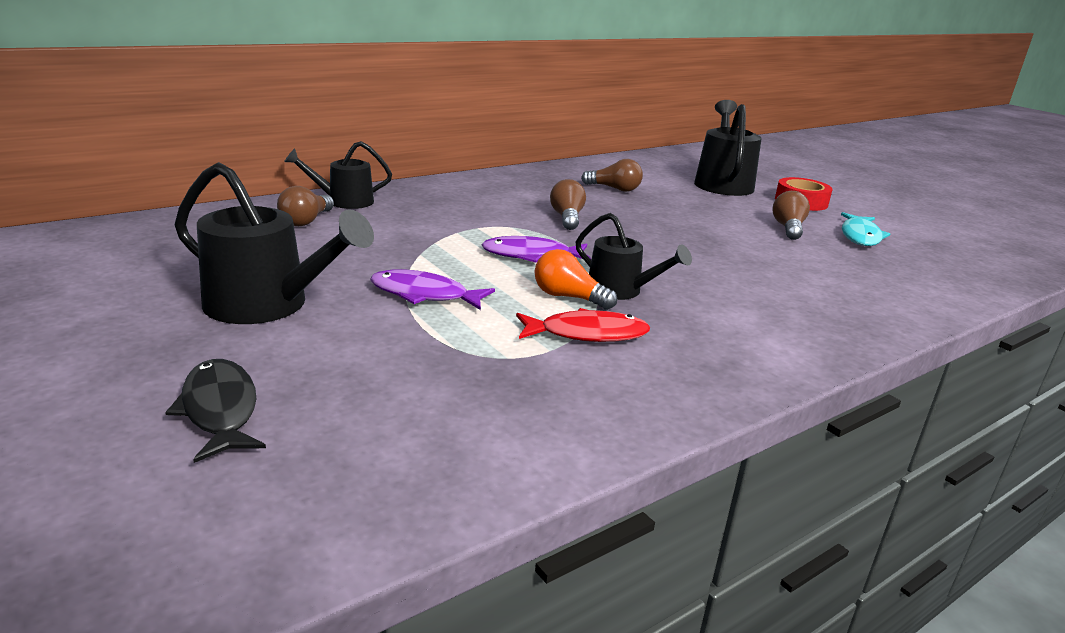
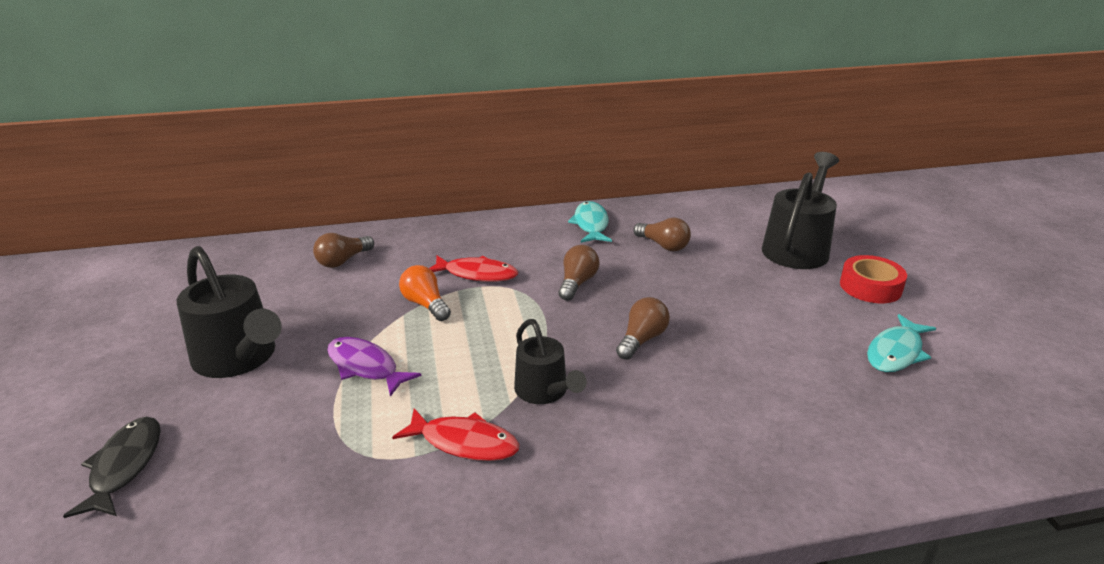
camera: 25 degrees right, 5 degrees up
black watering can [284,141,392,209] -> none
purple fish [481,236,591,263] -> none
orange light bulb [535,249,617,310] -> orange light bulb moved to [399,265,451,321]
brown light bulb [773,191,810,240] -> brown light bulb moved to [616,297,670,360]
none -> red fish [429,255,518,282]
none -> turquoise fish [568,201,612,243]

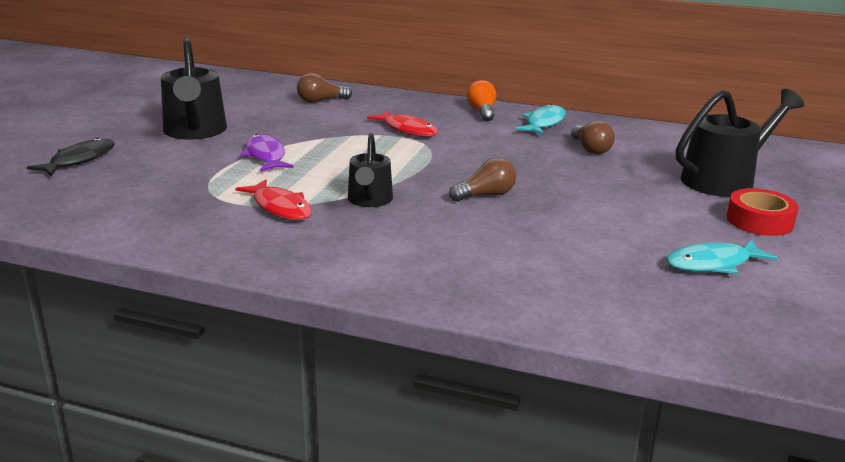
camera: 30 degrees right, 5 degrees down
orange light bulb [399,265,451,321] -> orange light bulb moved to [467,80,496,121]
brown light bulb [558,245,599,301] -> none

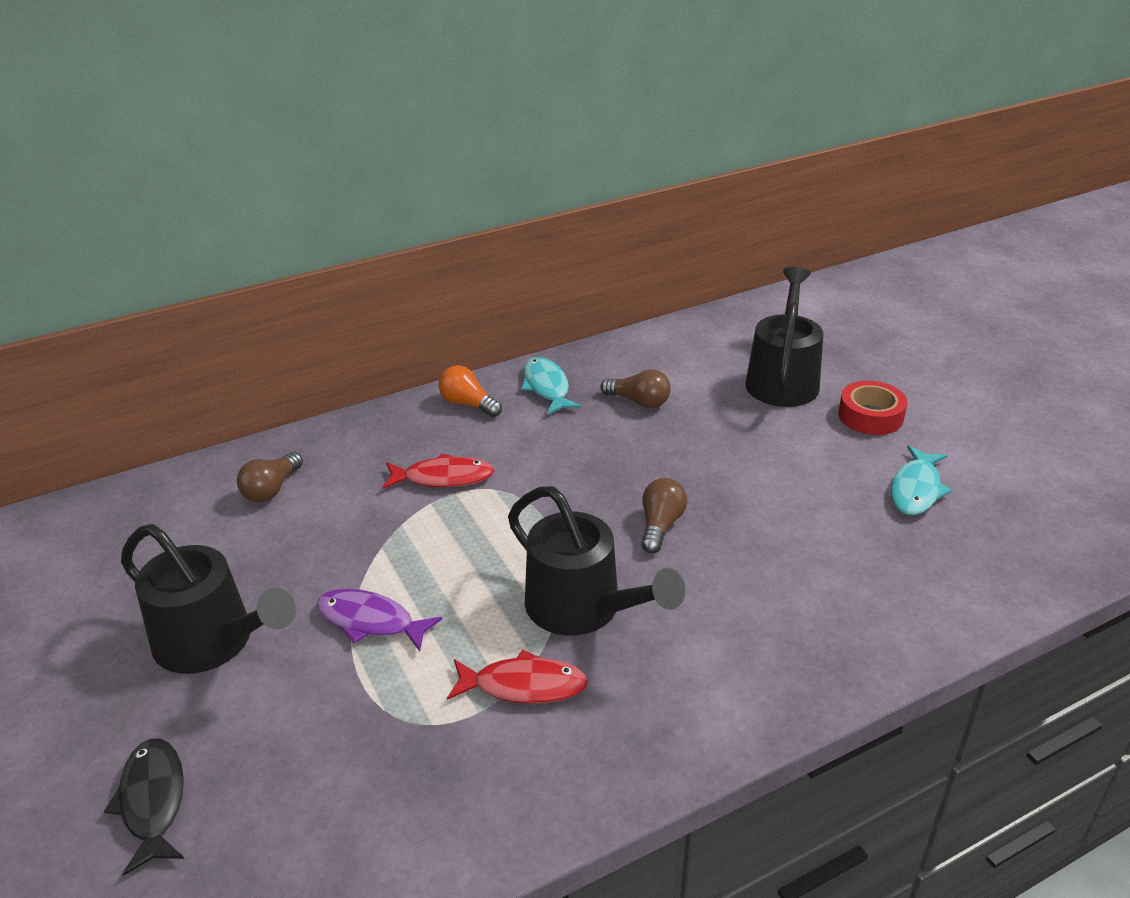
camera: 45 degrees left, 10 degrees up
black watering can [348,133,393,207] -> black watering can [508,486,685,636], size x1.63

